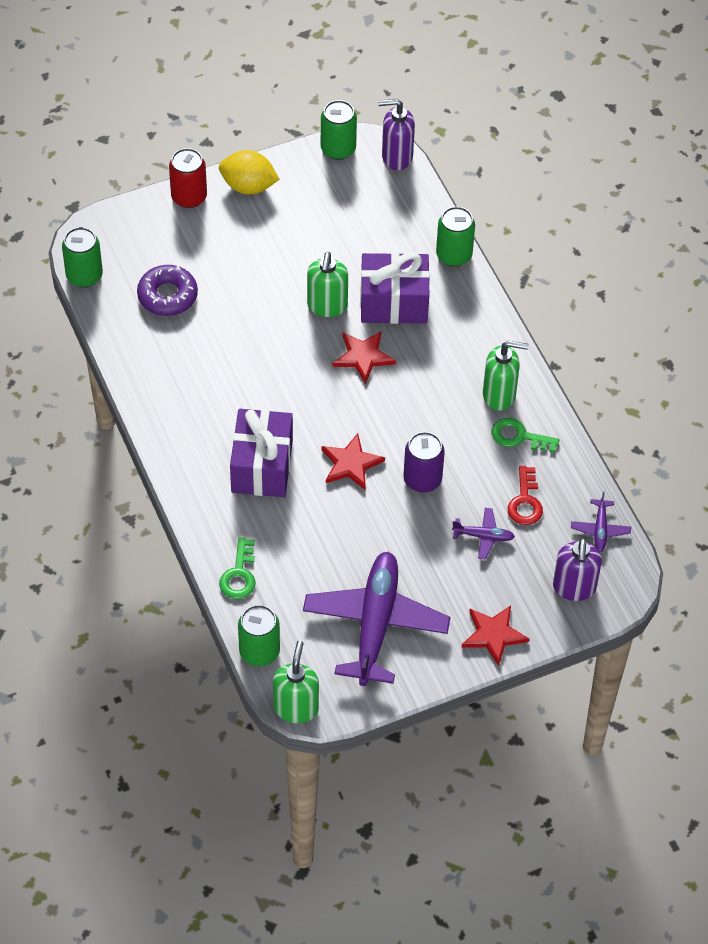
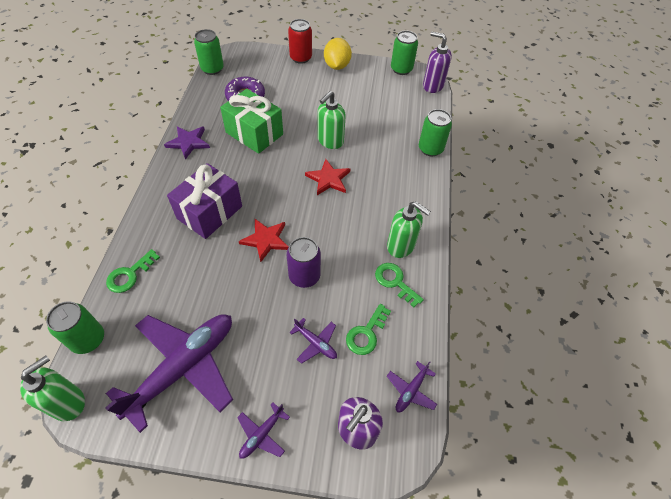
camera: 30 degrees right, 0 degrees up
yellow lemon [219,150,280,194] -> yellow lemon turned 45 degrees clockwise [324,38,352,70]
purple gift [360,252,430,324] -> none
red star [462,605,530,666] -> purple plane [237,403,290,459]
red key [508,466,543,525] -> green key [346,304,391,355]
none -> purple star [164,126,210,160]
none -> green gift [220,89,283,154]

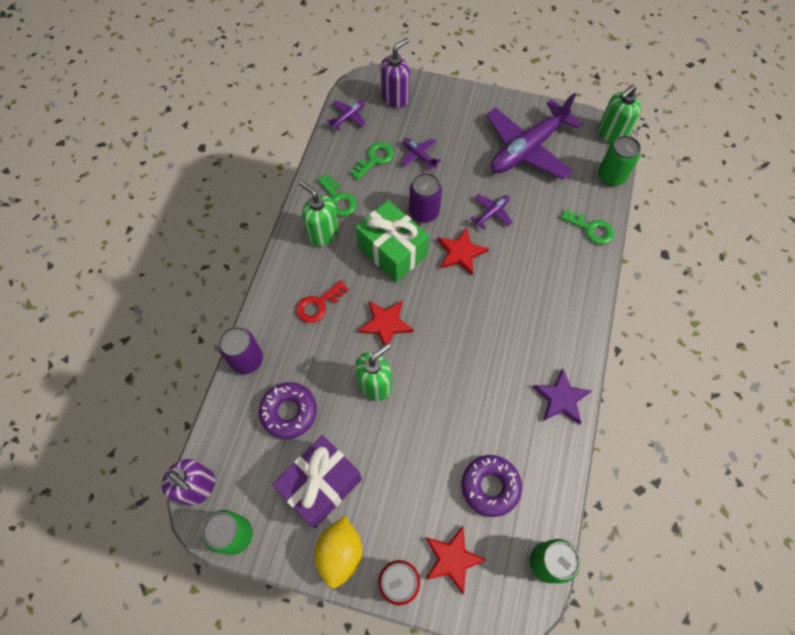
camera: 170 degrees left, 10 degrees up
green key [106,249,160,293] -> green key turned 75 degrees clockwise [561,209,614,244]
purple gift [167,163,242,239] -> purple gift moved to [272,435,362,528]
green gift [220,89,283,154] -> green gift moved to [356,200,429,282]
purple plane [237,403,290,459] -> purple plane moved to [471,194,513,230]
green can [419,109,452,156] -> purple can [218,327,263,374]
none -> purple donut [259,382,317,439]
none -> red key [296,280,349,323]
none -> red star [425,526,486,595]

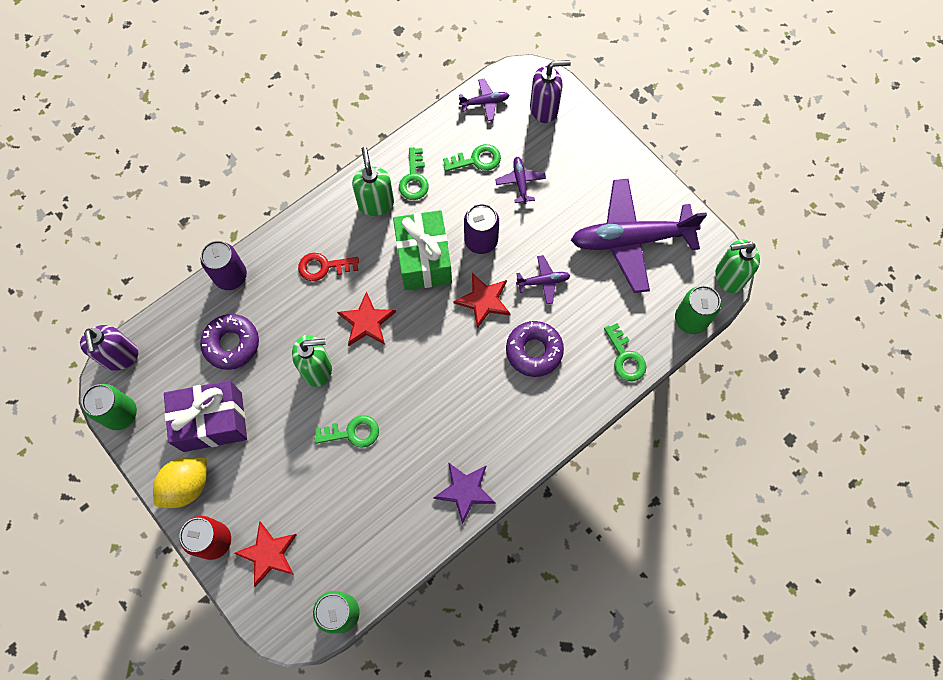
camera: 35 degrees right, 5 degrees up
purple donut [461,455,522,517] -> purple donut moved to [506,321,564,377]
none -> green key [314,415,379,448]

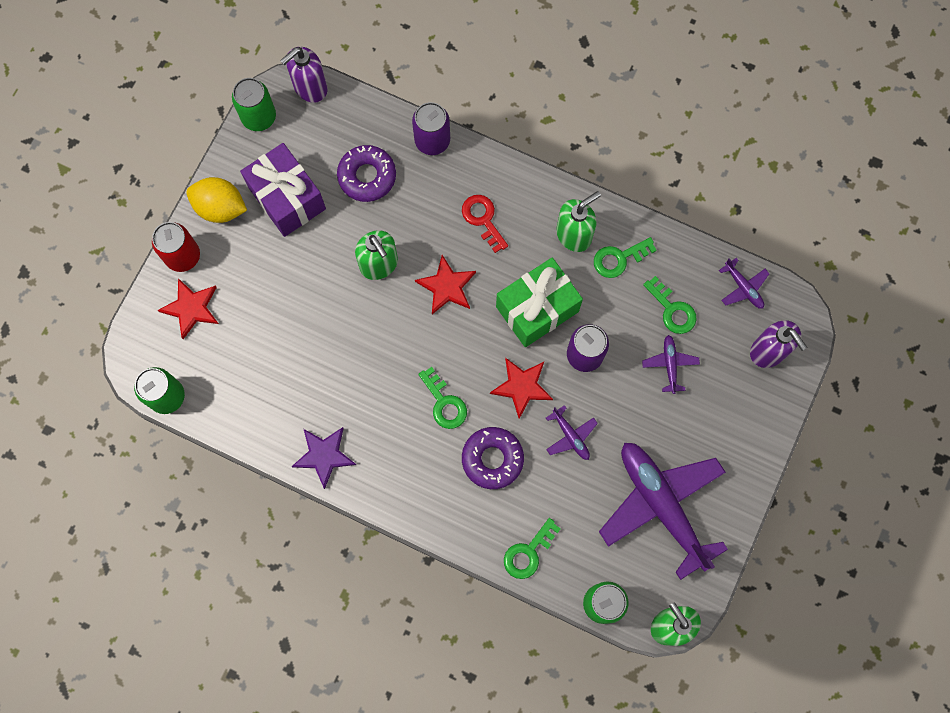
camera: 65 degrees right, 5 degrees up
green key [314,415,379,448] -> green key moved to [418,367,467,429]
purple plane [495,157,546,204] -> purple plane turned 60 degrees counterclockwise [642,335,700,394]

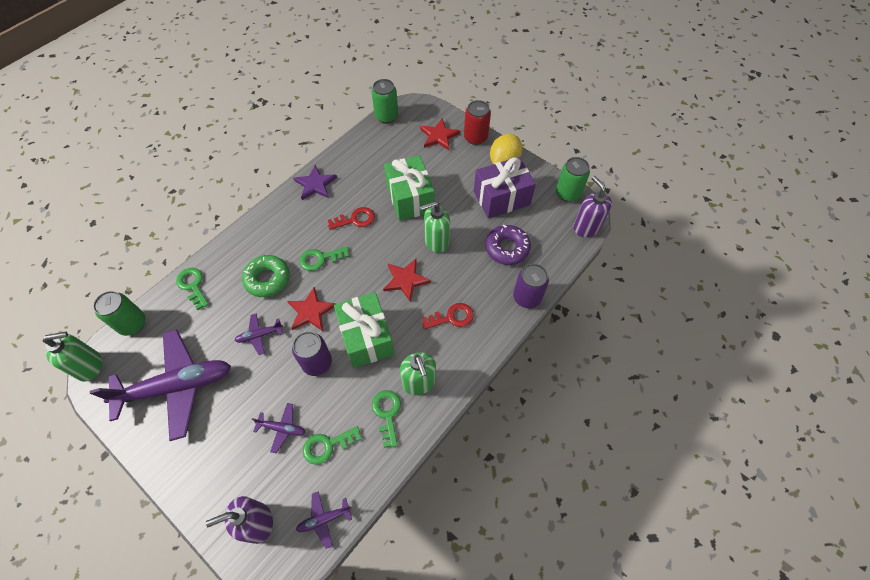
camera: 105 degrees right, 15 degrees down
purple donut [462,427,524,489] -> green donut [242,255,290,297]
none -> red key [328,207,375,230]
none -> green gift [384,155,435,221]

